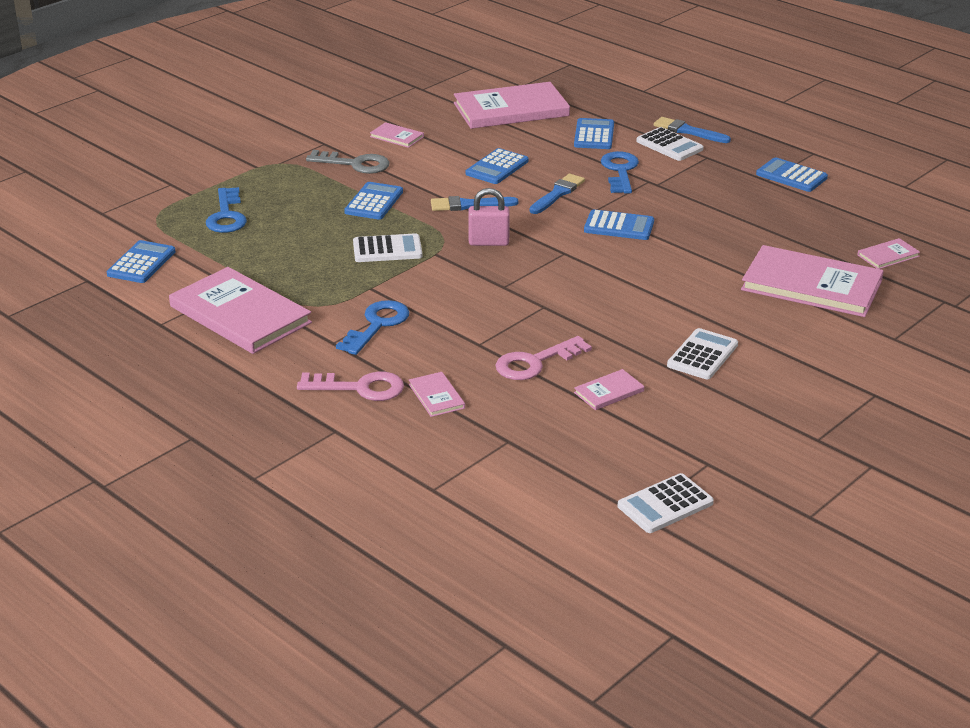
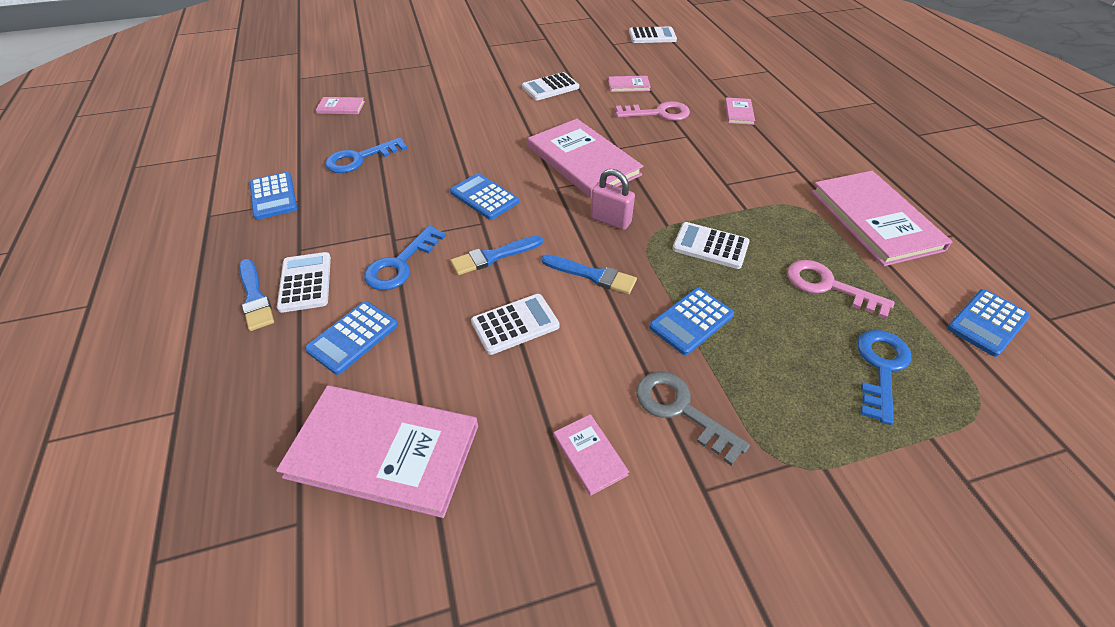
camera: 150 degrees left, 15 degrees up
pink key [297,372,404,401] -> pink key moved to [787,260,895,319]
blue key [336,300,409,355] -> blue key moved to [325,137,408,173]
blue calculator [466,148,528,184] -> white calculator [471,294,560,355]
pink book [741,245,884,317] -> pink book moved to [528,119,643,198]

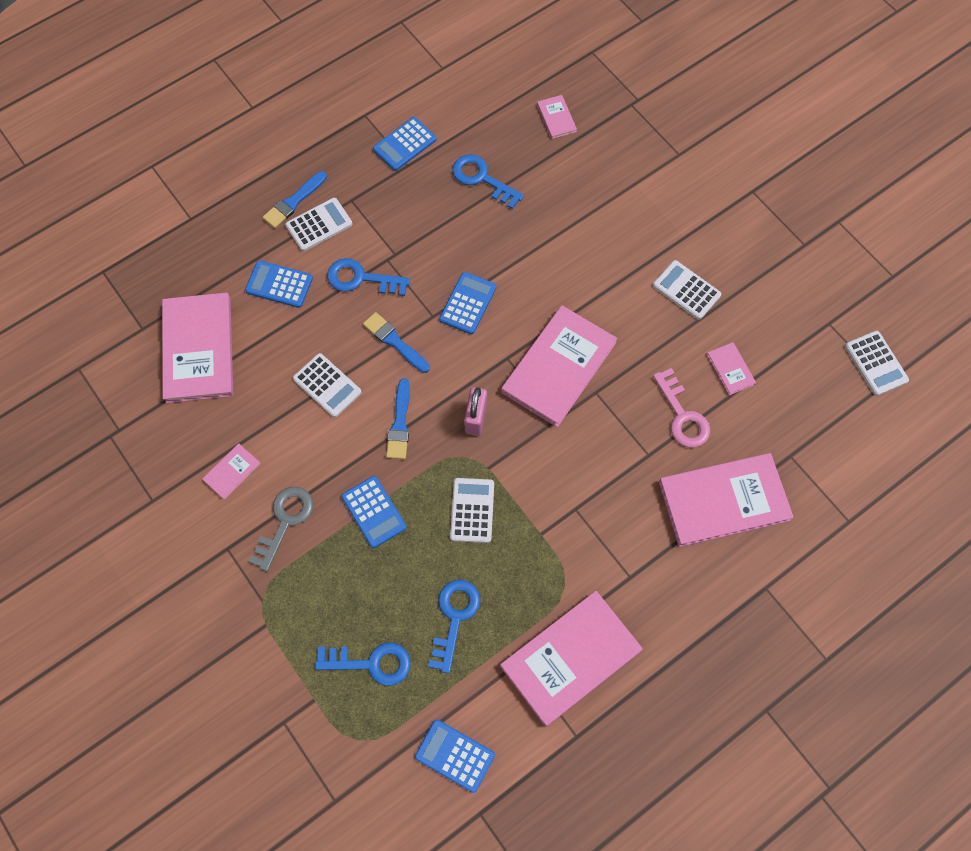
camera: 70 degrees right, 20 degrees up
blue calculator [649,288,734,355] -> blue calculator turned 150 degrees counterclockwise [341,476,407,548]
pink book [725,98,755,125] -> pink book [659,453,794,547], size x2.27
pink key [787,260,895,319] -> blue key [428,580,480,673]

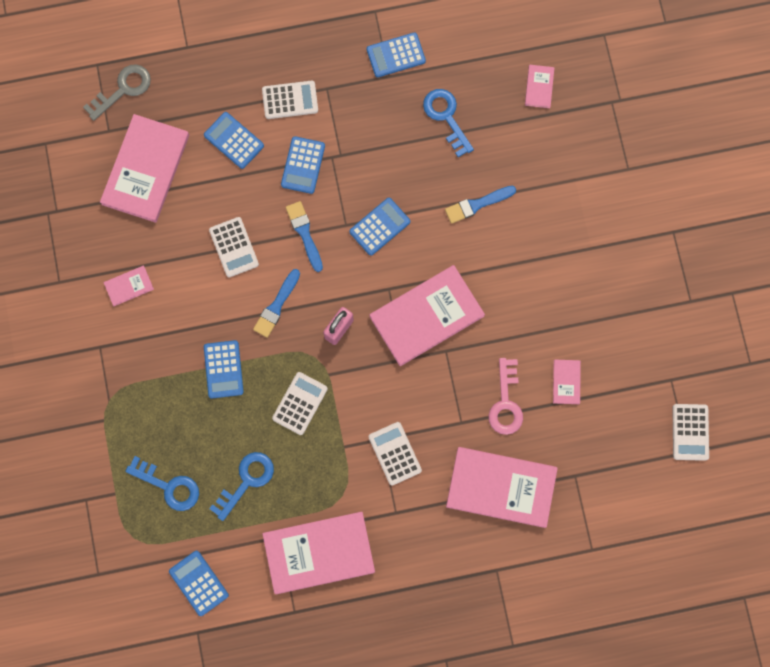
camera: 25 degrees right, 10 degrees up
grey key [248,486,313,572] -> grey key moved to [83,65,151,121]
blue brush [263,171,327,228] -> blue brush moved to [445,186,516,224]
blue key [327,258,410,296] -> blue calculator [281,136,325,194]
white calculator [653,260,721,320] -> white calculator moved to [369,422,422,486]

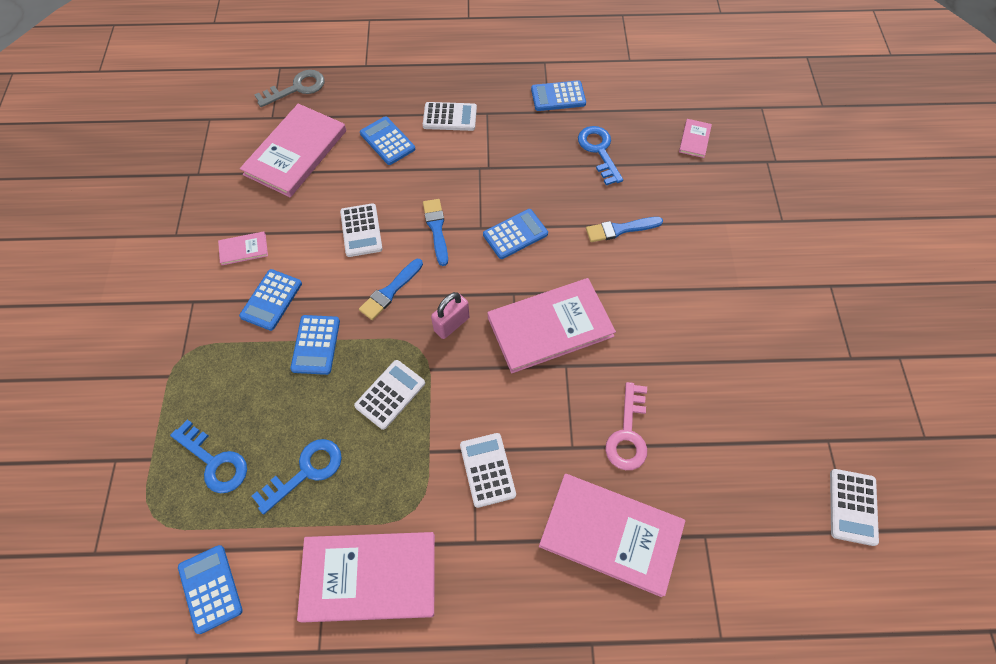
camera: 10 degrees right, 15 degrees down
blue calculator [281,136,325,194] -> blue calculator moved to [239,269,302,331]
pink book [553,359,581,404] -> none

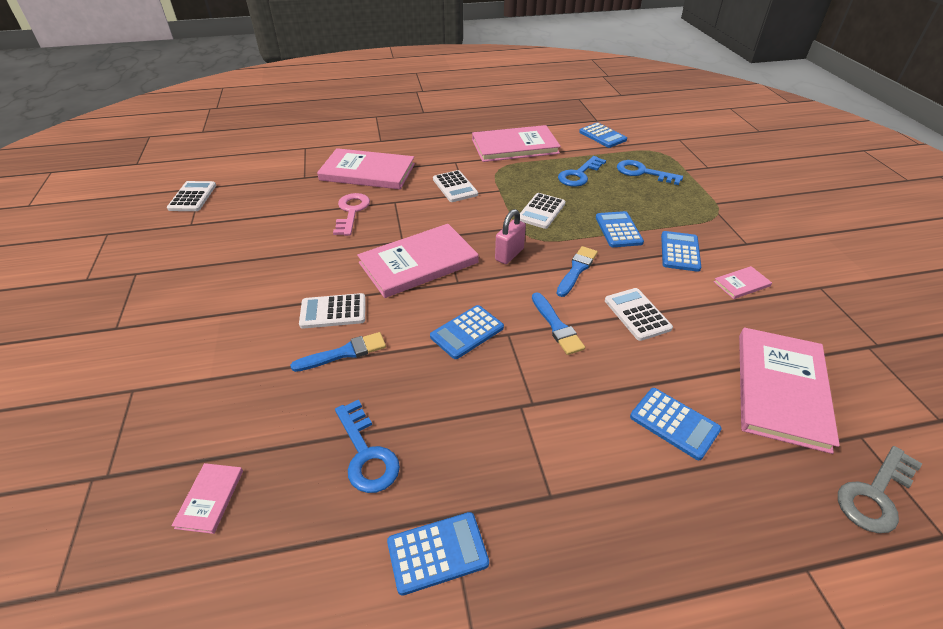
camera: 170 degrees right, 20 degrees down
white calculator [423,102,477,131] -> white calculator moved to [299,293,366,329]

